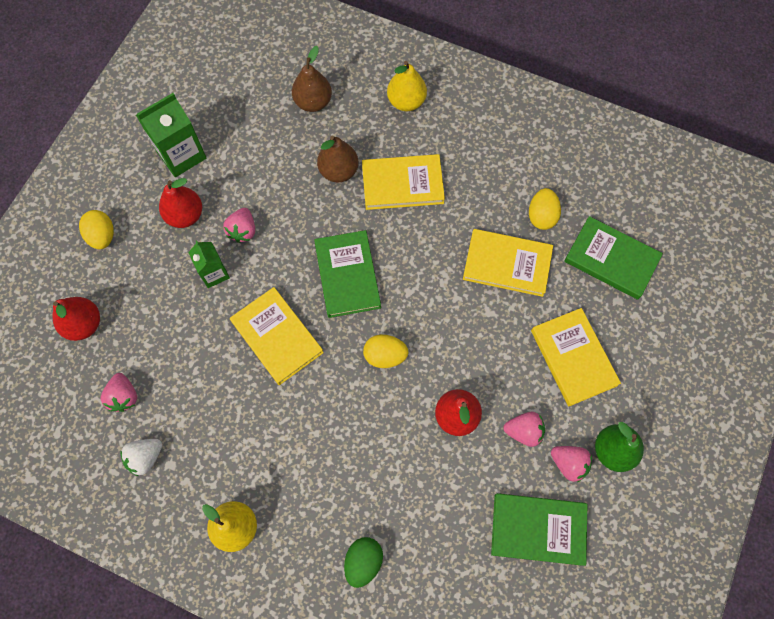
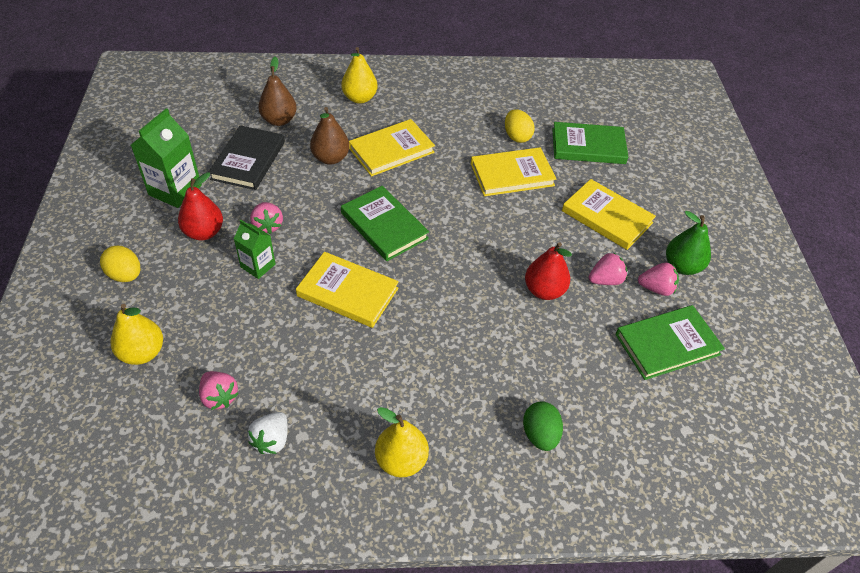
camera: 30 degrees left, 20 degrees down
red pear [53,297,100,341] -> yellow pear [111,304,163,365]
yellow egg [363,335,408,368] -> none
none -> black book [209,125,285,190]

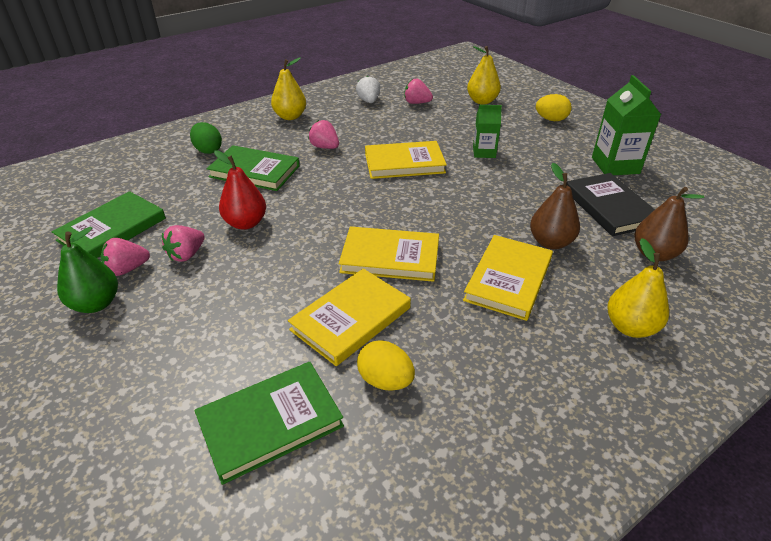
camera: 150 degrees right, 10 degrees down
red pear [178,172,223,240] -> none
pink strawberry [250,202,283,234] -> pink strawberry moved to [308,120,339,149]
green book [341,186,429,261] -> green book moved to [207,145,299,191]
yellow book [562,179,656,250] -> yellow book moved to [339,226,439,282]

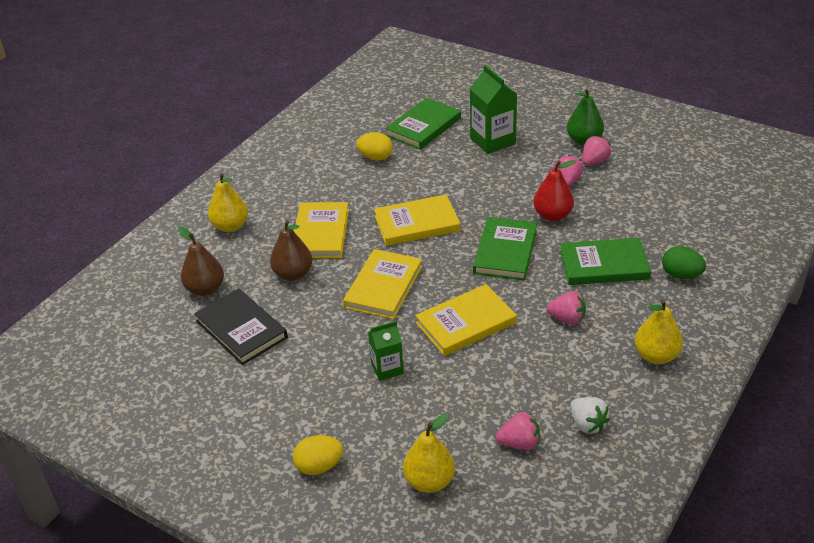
camera: 160 degrees right, 0 degrees up
green book [52,191,166,258] -> green book moved to [473,217,537,280]
yellow book [288,268,411,366] -> yellow book moved to [343,249,422,319]
green carton [592,75,661,175] -> green carton moved to [470,65,517,154]

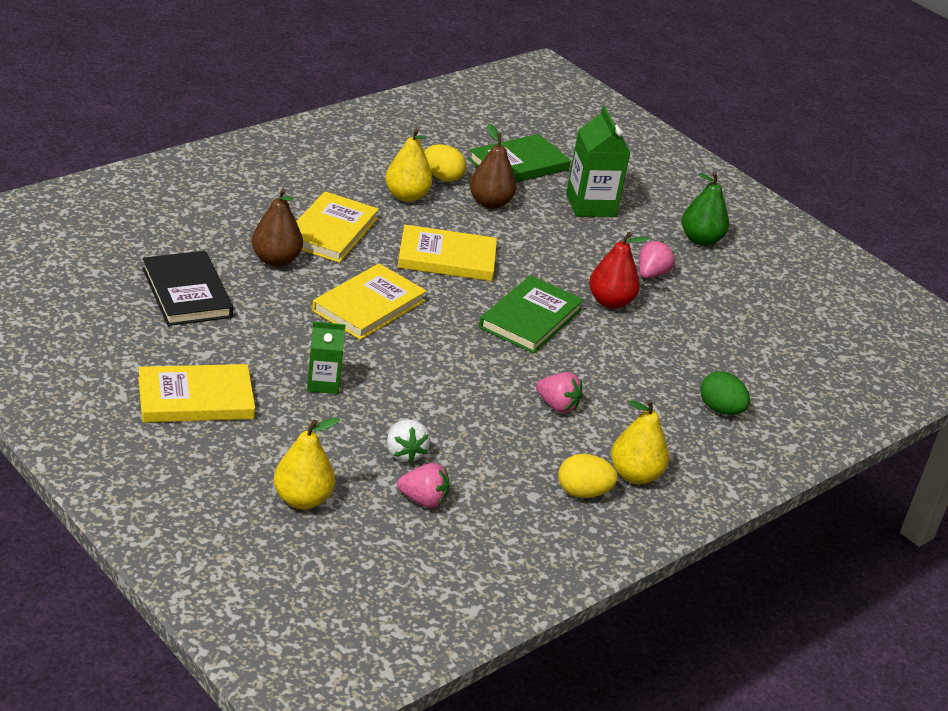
camera: 10 degrees right, 5 degrees down
brown pear [178,227,224,296] -> brown pear moved to [469,124,517,209]
yellow pear [208,173,248,232] -> yellow pear moved to [385,128,433,202]
yellow egg [293,435,343,475] -> yellow egg moved to [558,454,618,498]
yellow book [415,284,517,356] -> yellow book moved to [138,364,255,423]
green book [560,238,651,285] -> none
white strawberry [570,397,610,434] -> white strawberry moved to [387,419,430,463]
pink strawberry [582,136,611,166] -> none

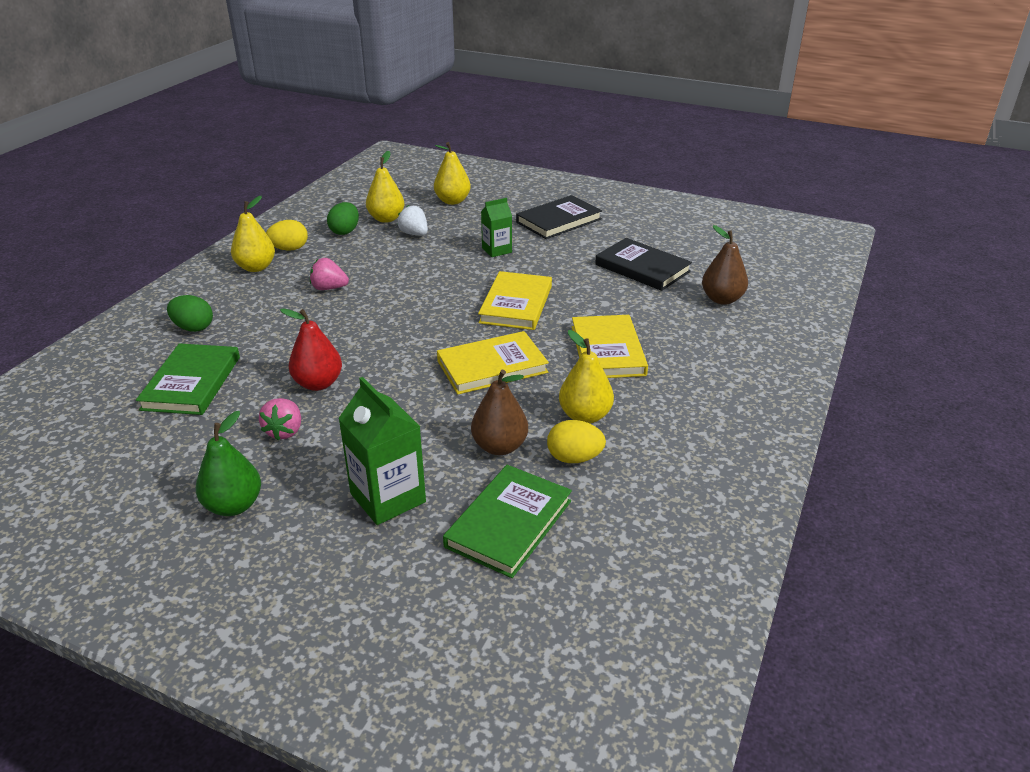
camera: 160 degrees right, 0 degrees up
yellow book [138,364,255,423] -> black book [516,195,602,239]
brown pear [252,189,303,267] -> brown pear moved to [702,225,748,305]
pink strawberry [397,463,450,509] -> yellow pear [366,151,404,223]
green book [479,275,584,353] -> green book moved to [136,343,240,415]
none -> green egg [327,202,359,235]

